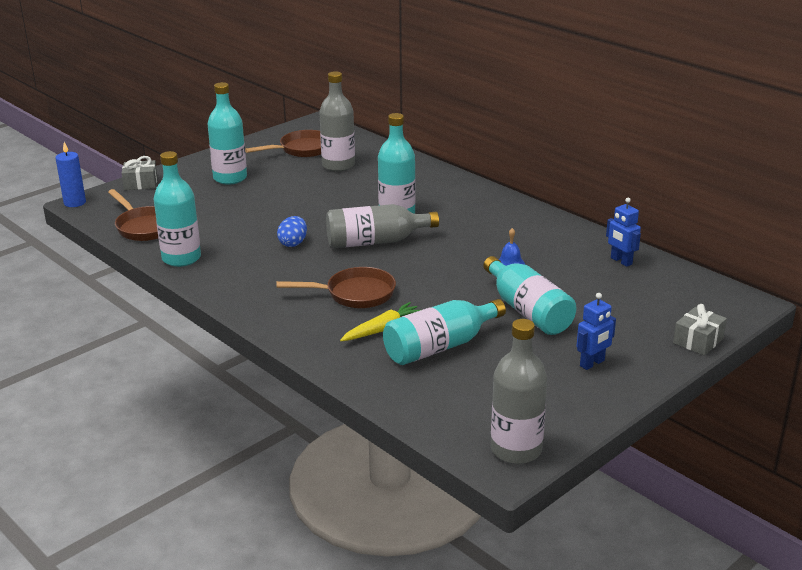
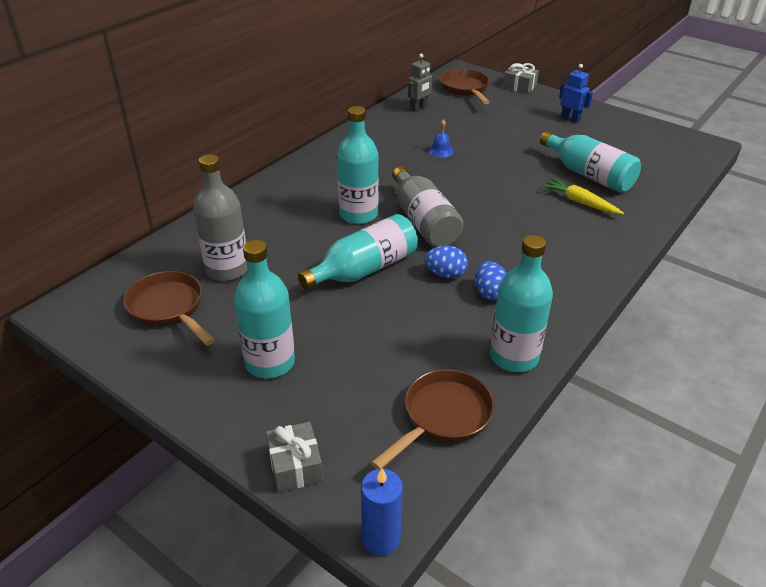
camera: 100 degrees left, 10 degrees up
brown pan [277,267,396,308] -> brown pan moved to [440,69,490,104]
turquoise bottle [483,256,577,335] -> turquoise bottle moved to [298,214,418,290]
grey bottle [491,319,547,464] -> none
blue robot [606,198,641,267] -> grey robot [408,54,434,112]
none -> blue egg [475,261,507,300]

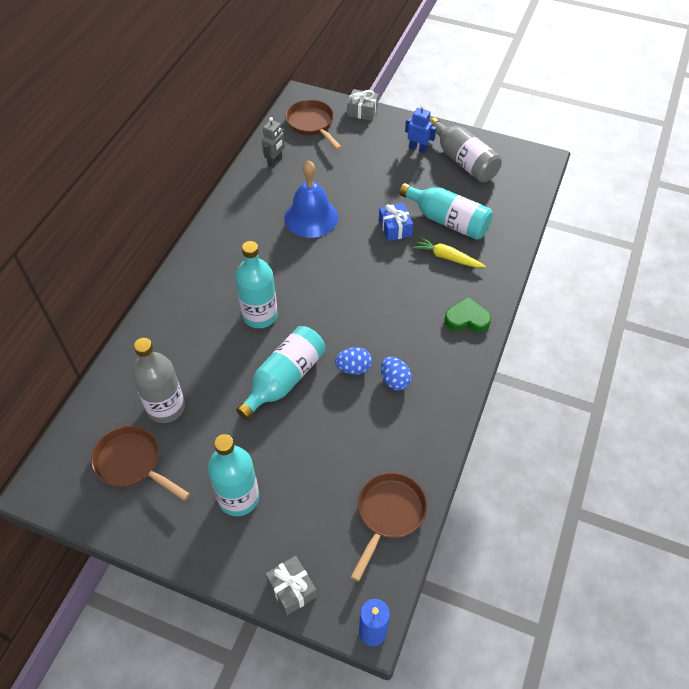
camera: 15 degrees left, 15 degrees up
grey bottle [393,167,464,247] -> grey bottle moved to [429,117,502,182]
blue bell [428,119,454,158] -> blue bell [284,160,338,238], size x2.27
turquoise bottle [490,235,553,372] -> none
none -> blue gift [379,203,413,241]
none -> green heart [444,297,491,332]

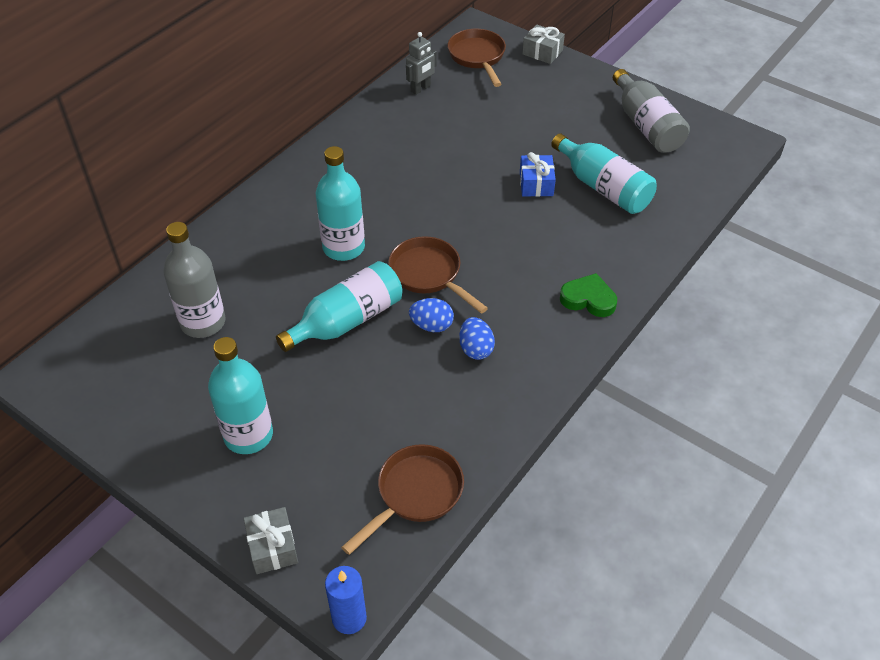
camera: 15 degrees right, 5 degrees down
brown pan [91,426,190,501] -> brown pan moved to [388,236,488,314]
blue bell [284,160,338,238] -> none
blue robot [405,104,436,153] -> none
yellow carrot [412,236,486,268] -> none

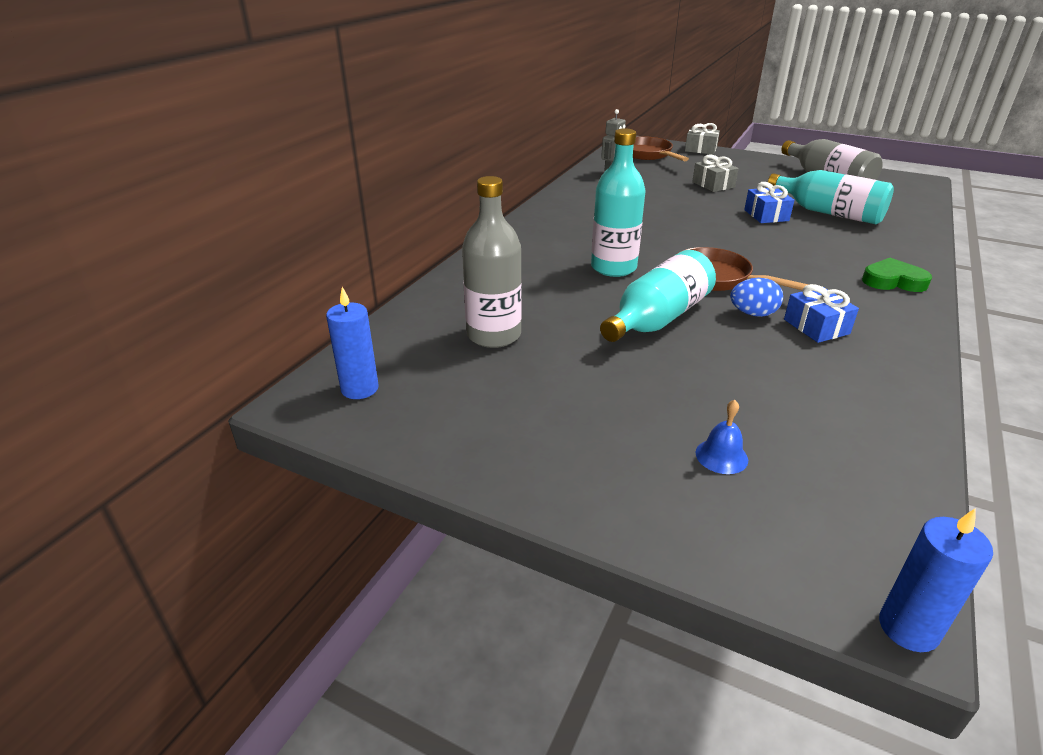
camera: 10 degrees left, 15 degrees down
turquoise bottle [208,337,273,454] -> none
grey gift [243,507,298,574] -> grey gift moved to [692,154,739,192]
brown pan [341,444,464,555] -> none
blue egg [459,317,495,360] -> blue gift [784,284,859,343]
none -> blue candle [326,287,379,399]
none -> blue bell [695,400,748,474]

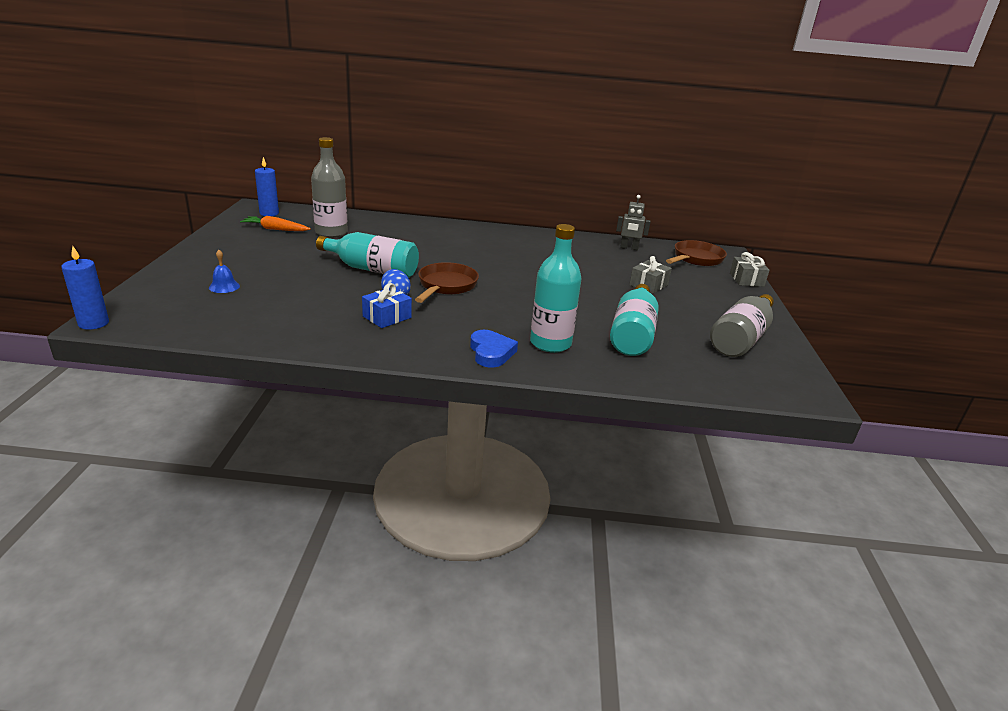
camera: 65 degrees right, 5 degrees down
turquoise bottle [591,128,645,277] -> turquoise bottle moved to [530,224,582,353]
blue gift [744,182,794,223] -> none
green heart [862,258,932,292] -> blue heart [470,330,518,368]
none -> orange carrot [240,216,311,231]

